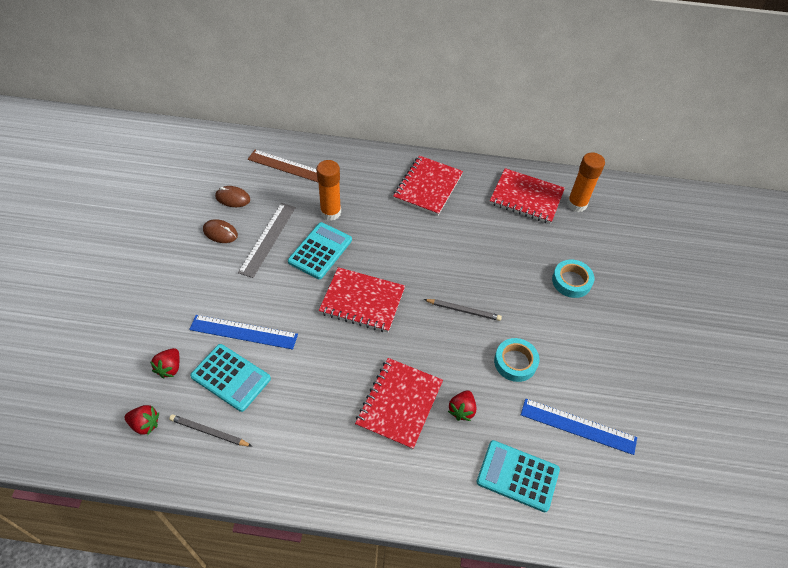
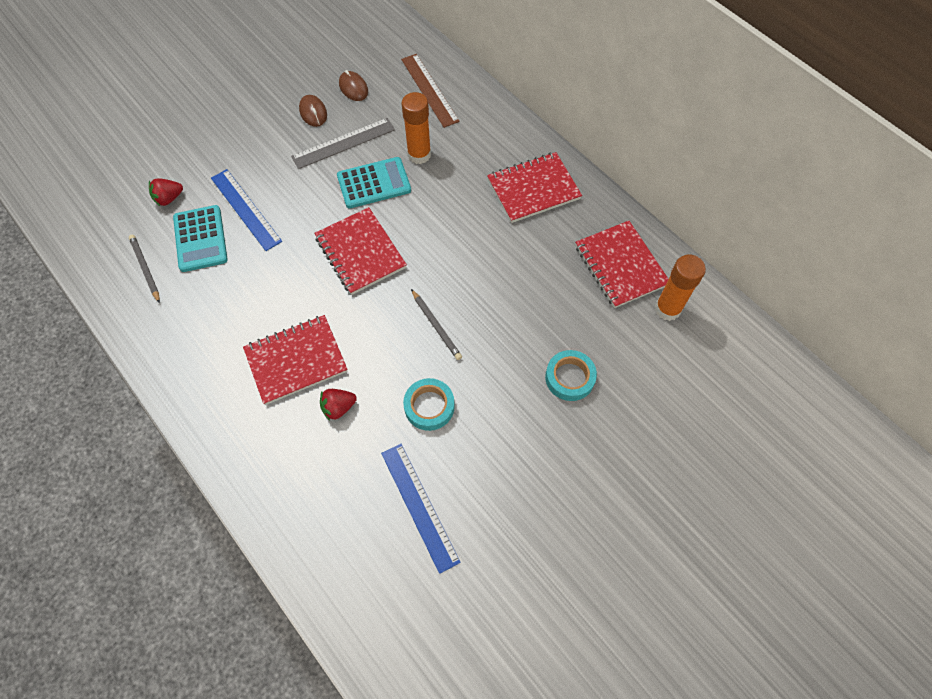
camera: 45 degrees right, 10 degrees up
red strawberry [125,405,159,435] -> none
turquoise calculator [477,440,560,512] -> none

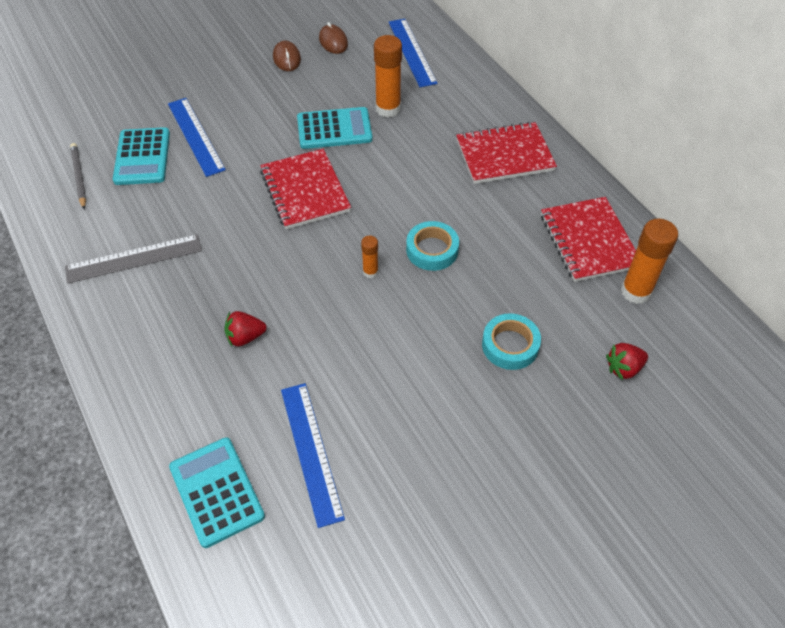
camera: 10 degrees right, 10 degrees down
red strawberry [149,178,183,206] -> red strawberry moved to [606,343,648,380]
red notebook [243,315,348,405] -> none
grey ruler [291,118,395,169] -> grey ruler moved to [65,234,202,284]
brown ruler [401,54,460,128] -> blue ruler [389,19,437,87]
turquoise tape [403,378,455,431] -> turquoise tape moved to [406,221,459,271]
grey pencil [411,289,462,360] -> orange glue stick [361,235,379,278]
none -> turquoise calculator [169,437,265,548]

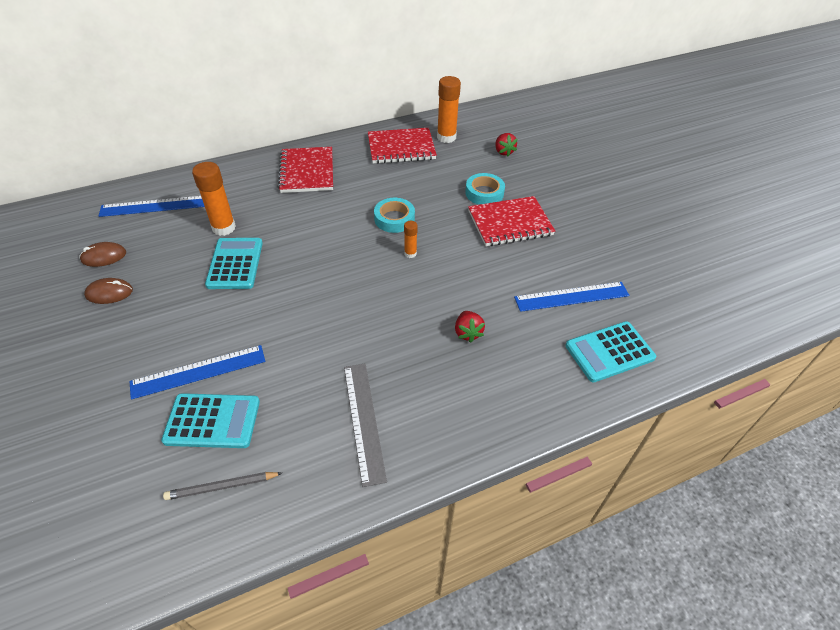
camera: 85 degrees left, 5 degrees down
red notebook [260,149,351,229] -> red notebook moved to [468,196,555,246]

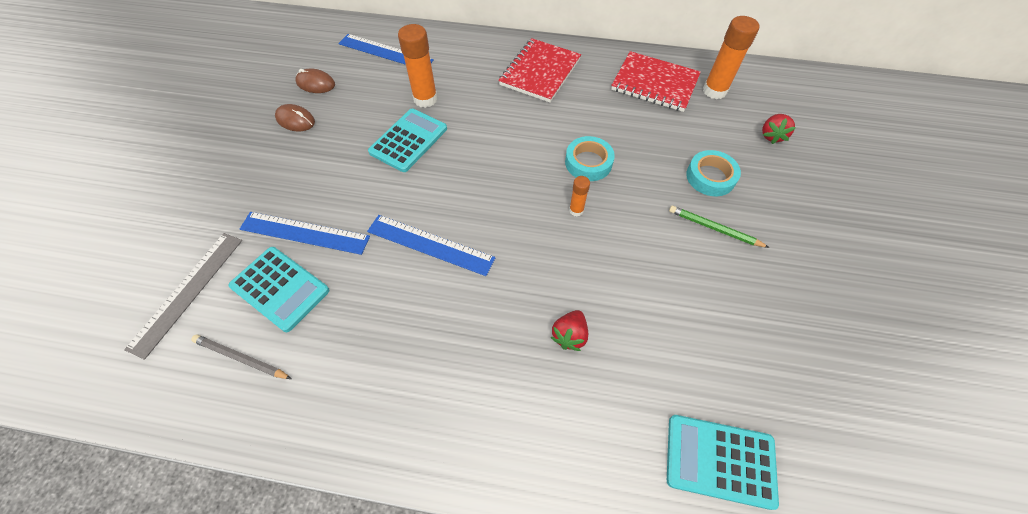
camera: 35 degrees right, 10 degrees up
grey ruler [344,364,387,487] -> grey ruler moved to [124,233,242,360]
red notebook [468,196,555,246] -> green pencil [669,206,769,248]
blue ruler [514,282,629,312] -> blue ruler moved to [367,215,496,276]

